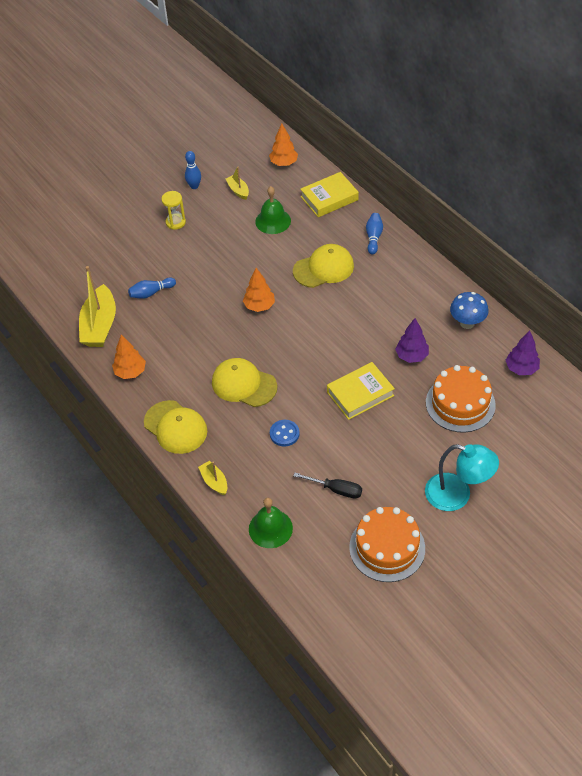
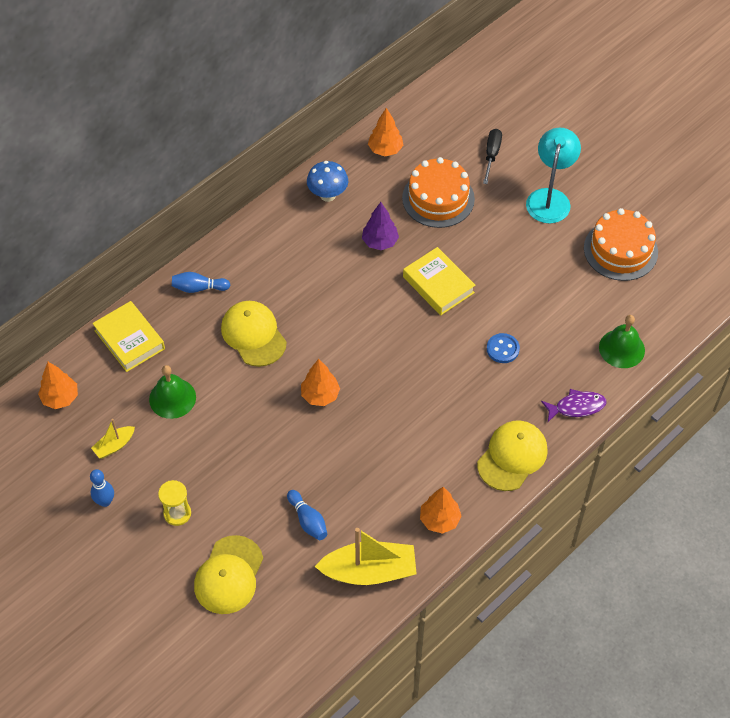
camera: 100 degrees left, 5 degrees up
yellow boat [198,461,227,495] -> purple fish [541,389,606,422]
yellow cap [212,358,277,407] -> yellow cap moved to [194,535,263,614]
black screwdriver [293,473,362,499] -> black screwdriver moved to [483,129,502,184]
purple tree [506,331,540,375] -> orange tree [368,108,403,156]

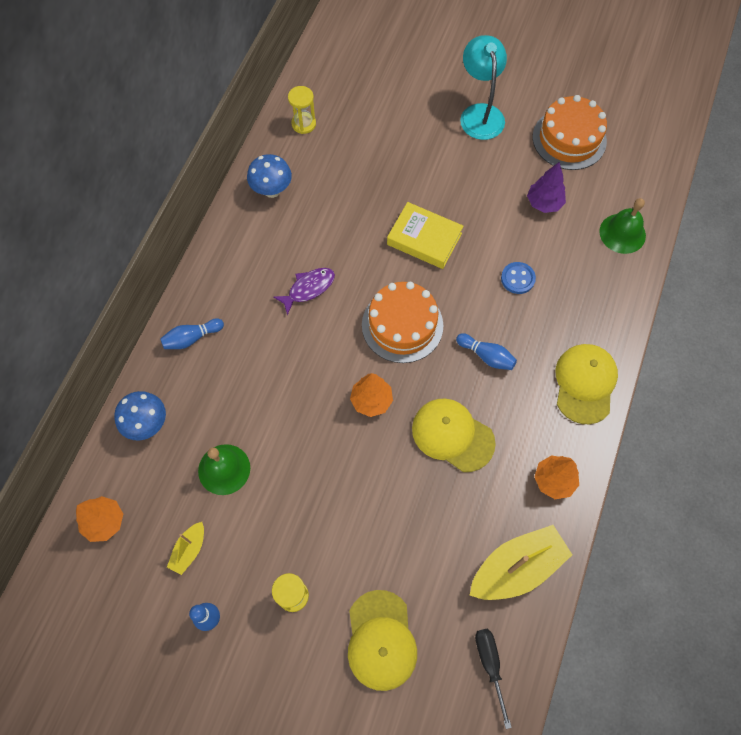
camera: 25 degrees left, 10 degrees up
yellow book [92,301,165,372] -> blue mushroom [114,391,166,440]
yellow cap [221,301,287,367] -> yellow cap moved to [412,399,496,472]
blue bowling pin [287,490,327,540] -> blue bowling pin moved to [456,333,517,370]
purple tree [362,202,399,250] -> purple tree moved to [527,162,566,213]
orange tree [368,108,403,156] -> yellow hourglass [288,86,316,134]
orange cake [402,157,475,228] -> orange cake moved to [362,282,443,363]
black screwdriver [483,129,502,184] -> black screwdriver moved to [475,629,512,729]
purple fish [541,389,606,422] -> purple fish moved to [273,268,335,315]

